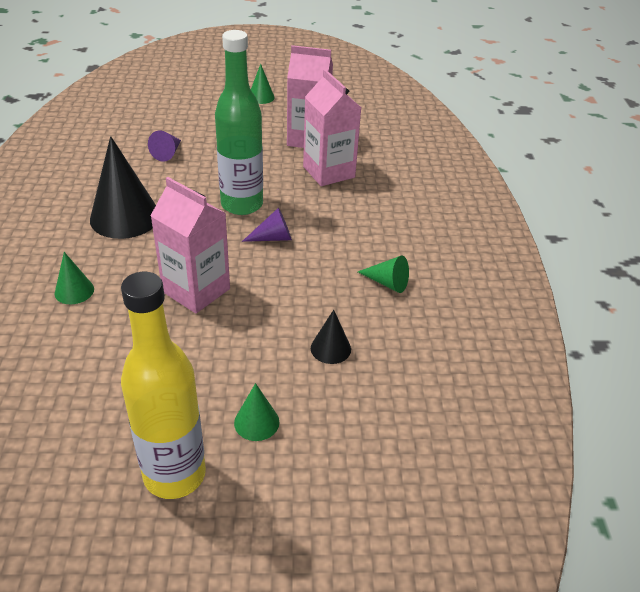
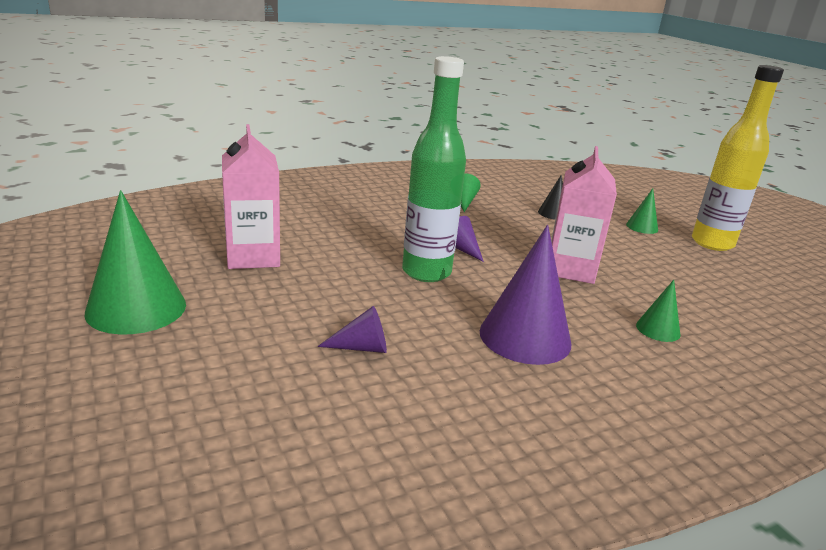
camera: 115 degrees left, 15 degrees down
black cone [90,136,156,239] -> purple cone [480,225,571,365]
green cone [251,64,275,104] -> green cone [85,190,186,334], size x2.03
pink carton [303,69,361,186] -> none

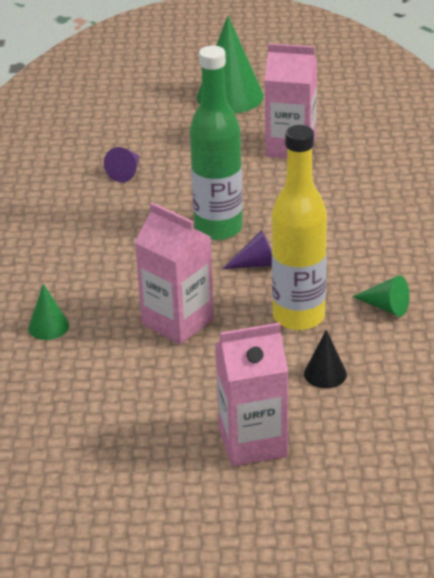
camera: 120 degrees right, 10 degrees up
purple cone [480,225,571,365] -> none
green cone [626,188,658,234] -> pink carton [215,323,288,467]
yellow bottle [692,65,784,251] -> yellow bottle moved to [272,125,327,331]

